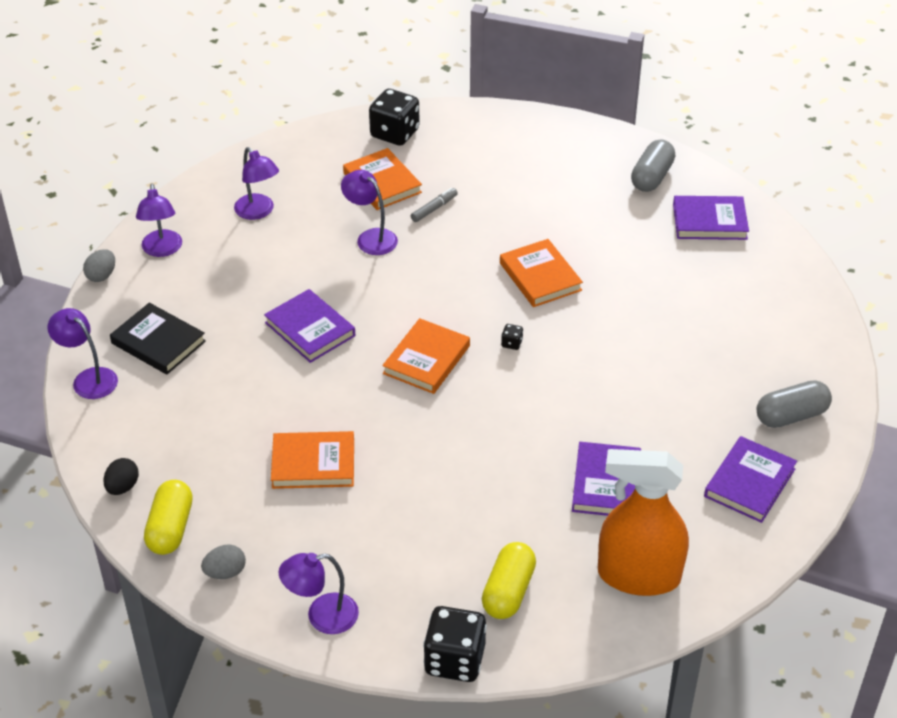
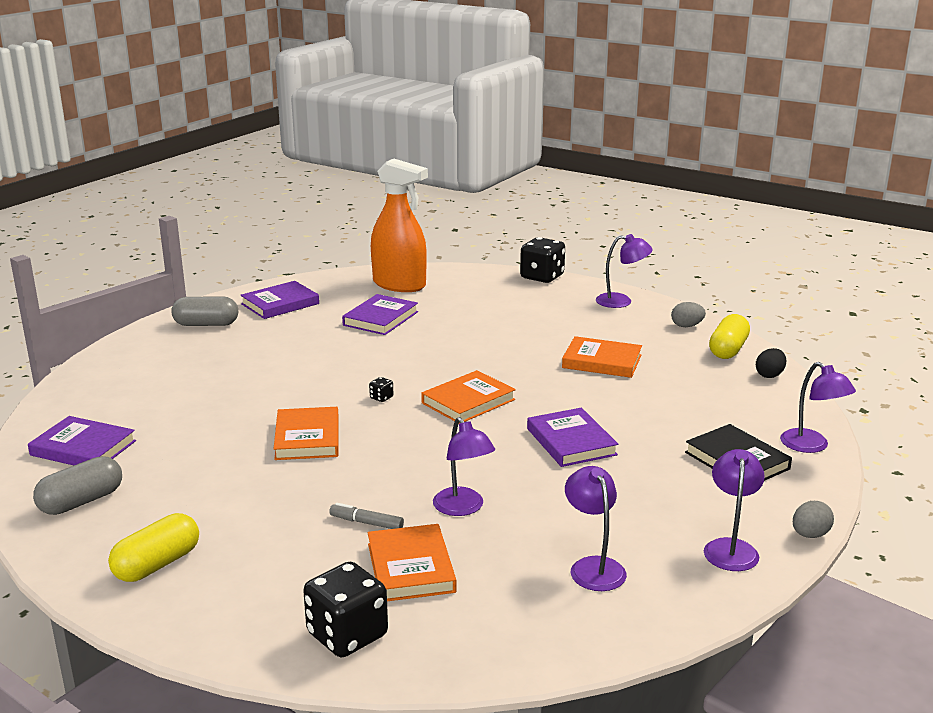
camera: 160 degrees left, 20 degrees down
grey marker [411,188,458,222] -> grey marker turned 45 degrees clockwise [329,503,404,529]
yellow capsule [482,542,536,619] -> yellow capsule moved to [108,513,199,582]

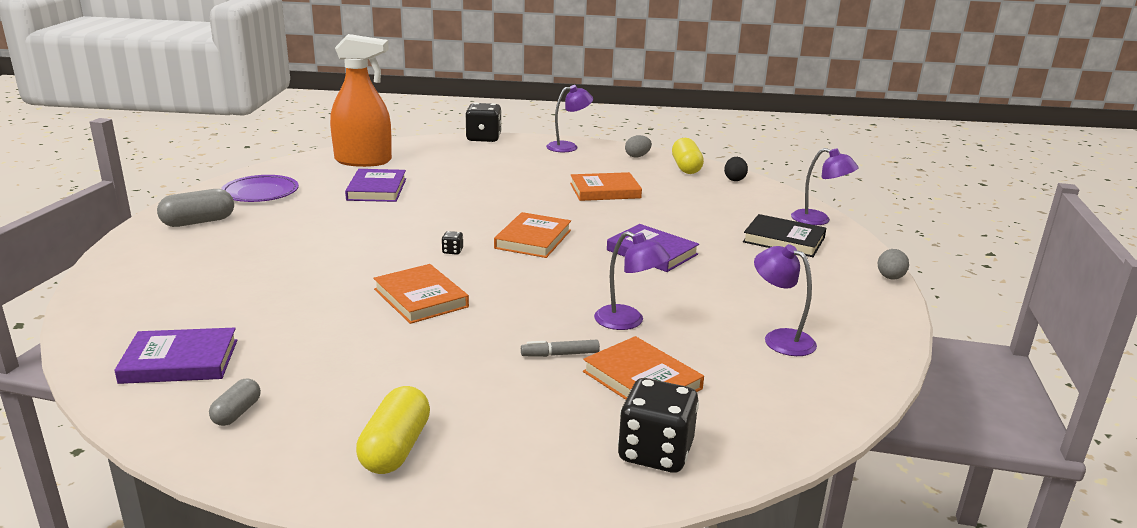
camera: 30 degrees left, 0 degrees up
grey capsule [33,456,122,515] -> grey capsule [209,379,261,426], size x0.59
purple book [240,281,319,319] -> purple plate [221,175,299,202]
purple lamp [704,449,765,571] -> none

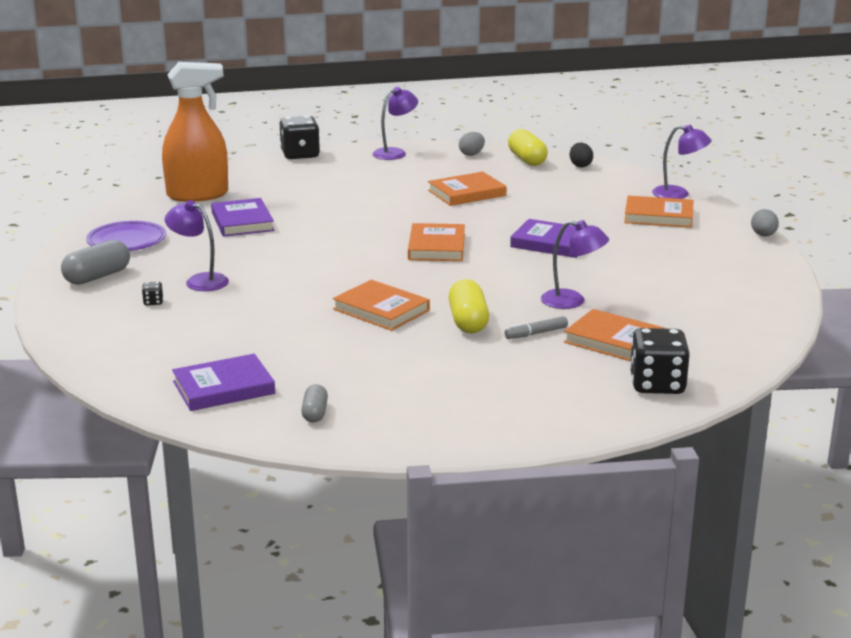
camera: 15 degrees left, 0 degrees up
yellow capsule [356,386,430,474] -> yellow capsule moved to [448,279,489,333]
black dice [442,231,463,255] -> black dice moved to [142,282,163,306]
black book [743,214,826,257] -> orange book [624,195,693,228]
purple lamp [754,244,817,356] -> purple lamp moved to [165,200,229,291]

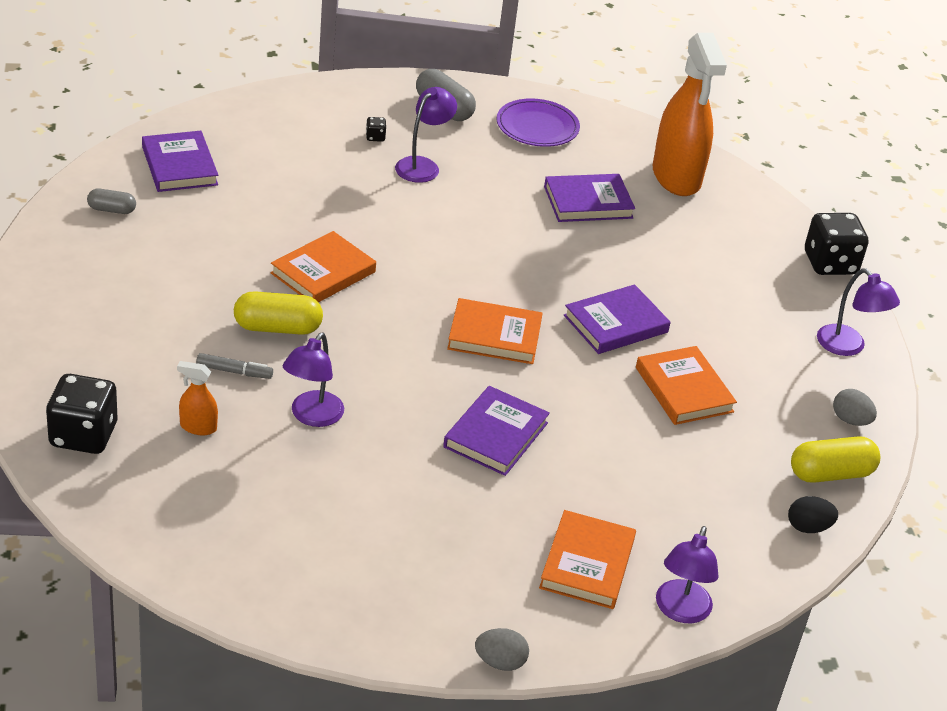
camera: 90 degrees right, 15 degrees up
grey marker [504,316,568,339] -> grey marker turned 120 degrees clockwise [196,353,273,379]
orange book [564,309,665,361] -> orange spray bottle [177,361,218,435]
none -> purple book [564,284,671,354]

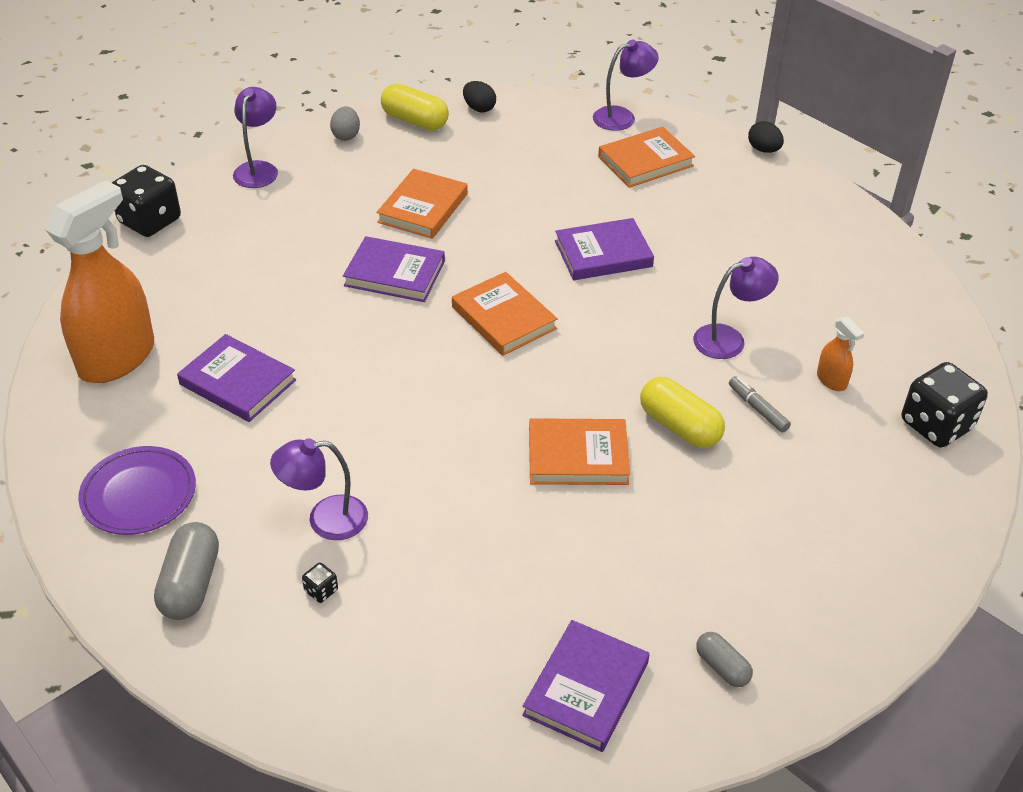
camera: 130 degrees left, 5 degrees up
grey egg [475,628,529,671] -> black egg [748,121,784,153]

